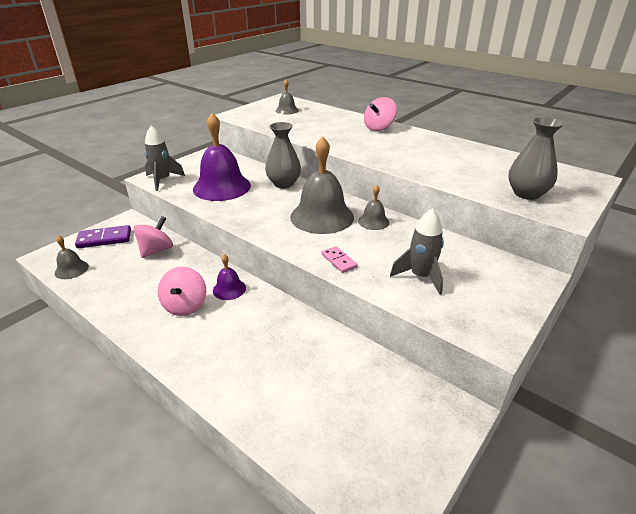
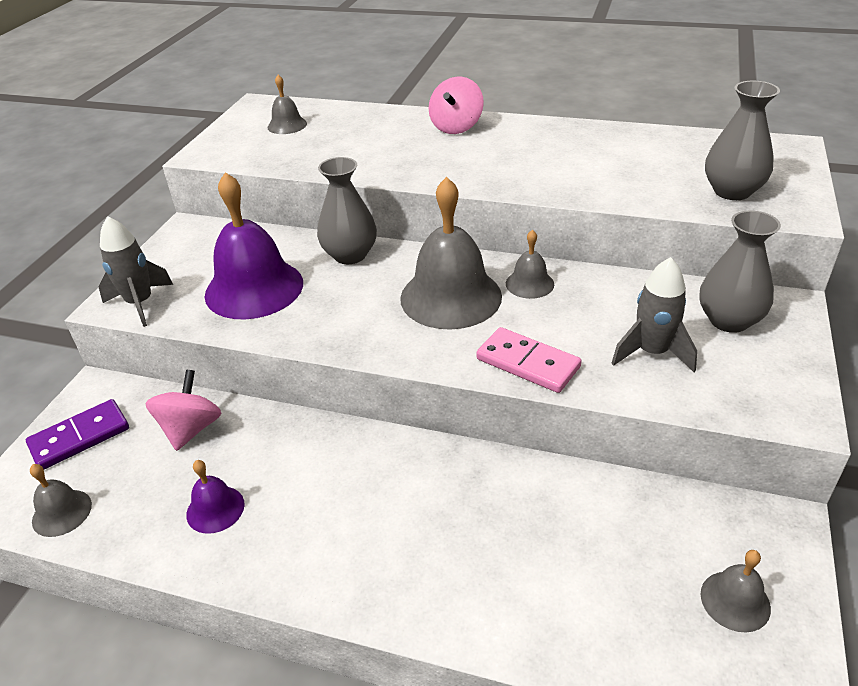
camera: 20 degrees left, 5 degrees up
pink spinning top [158,267,206,316] -> none
purple bell [213,254,246,300] -> purple bell moved to [186,460,245,534]
pink domino [322,246,358,273] -> pink domino [476,327,581,393], size x1.63
none -> grey vase [699,210,781,333]
none -> grey bell [701,550,771,632]

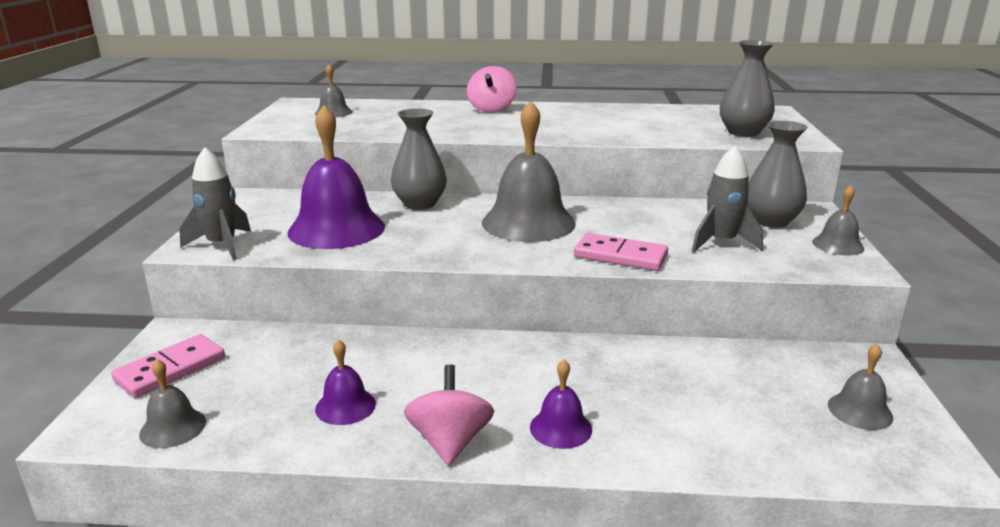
camera: 15 degrees left, 15 degrees down
purple domino [26,399,129,470] -> pink domino [111,334,225,398]
pink spinning top [145,370,221,451] -> pink spinning top moved to [404,364,494,465]
grey bell [506,230,554,299] -> grey bell moved to [812,185,864,255]
none -> purple bell [530,360,592,449]

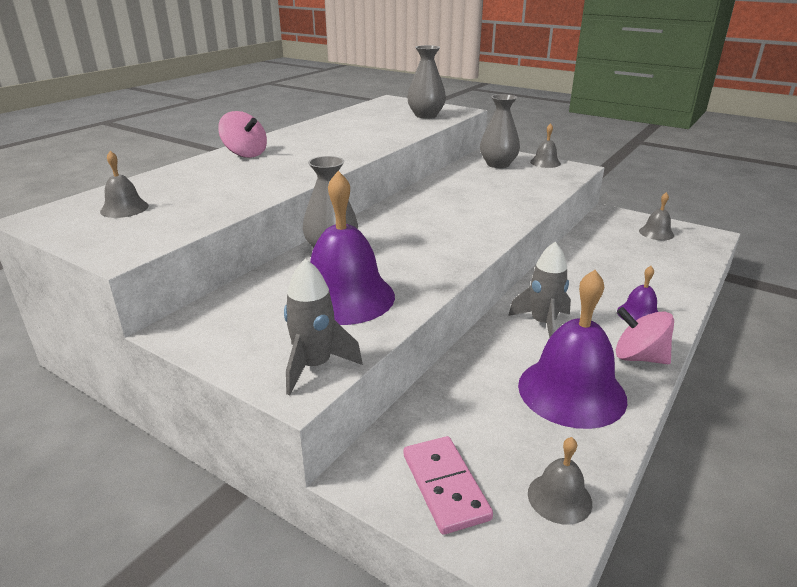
camera: 60 degrees left, 5 degrees up
purple bell [315,339,376,425] -> purple bell [518,270,627,429], size x2.07
grey bell [482,101,576,242] -> none
pink domino [574,233,668,271] -> none
grey rocket [692,145,763,252] -> grey rocket moved to [508,242,571,338]

